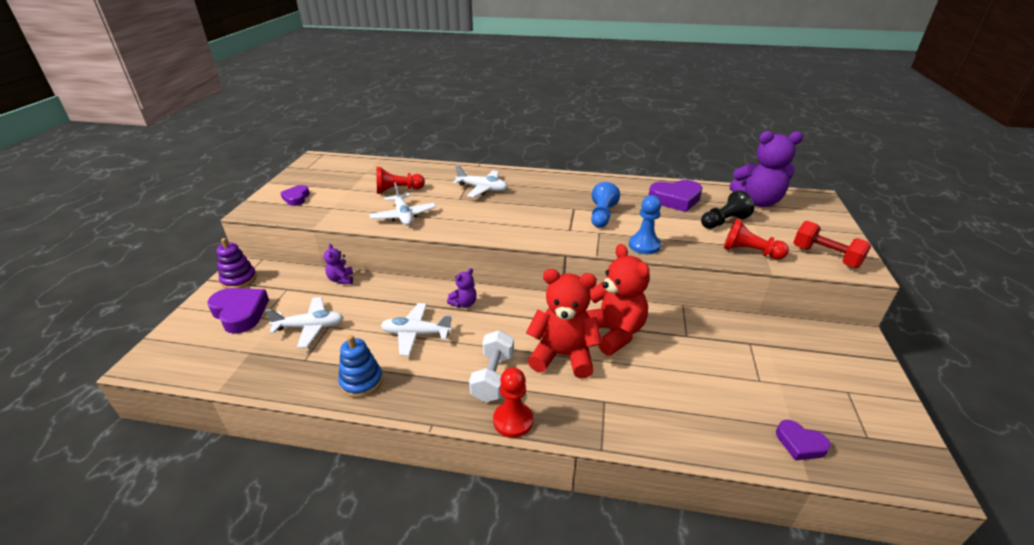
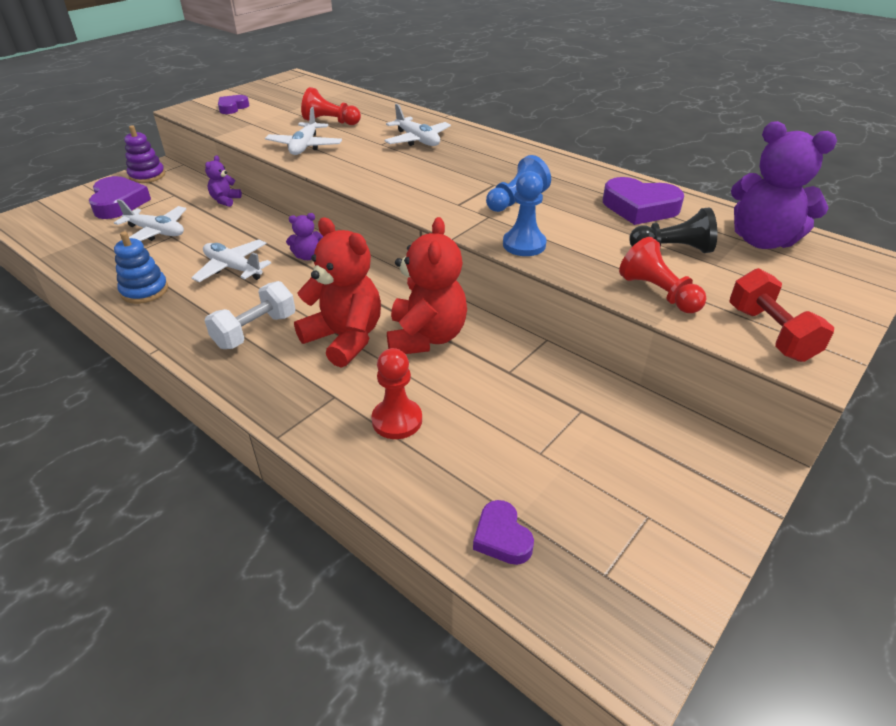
camera: 30 degrees right, 5 degrees up
red pawn [493,367,533,438] -> red pawn moved to [371,348,422,439]

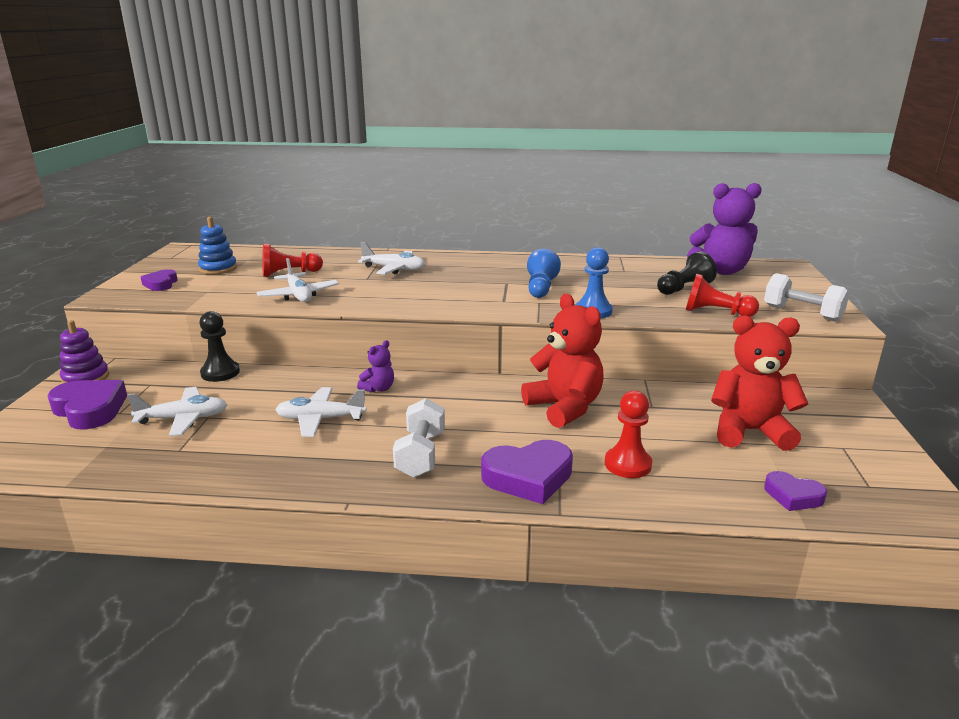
camera: 35 degrees left, 15 degrees down
blue stacking toy [114,232,168,304] -> blue stacking toy moved to [198,217,237,274]
purple teddy bear [205,156,242,207] -> black pawn [199,311,240,382]
red teddy bear [294,217,381,368] -> red teddy bear moved to [711,315,808,451]
purple heart [603,177,684,225] -> purple heart moved to [481,440,573,504]
red dumbbell [729,268,834,362] -> white dumbbell [764,273,849,322]

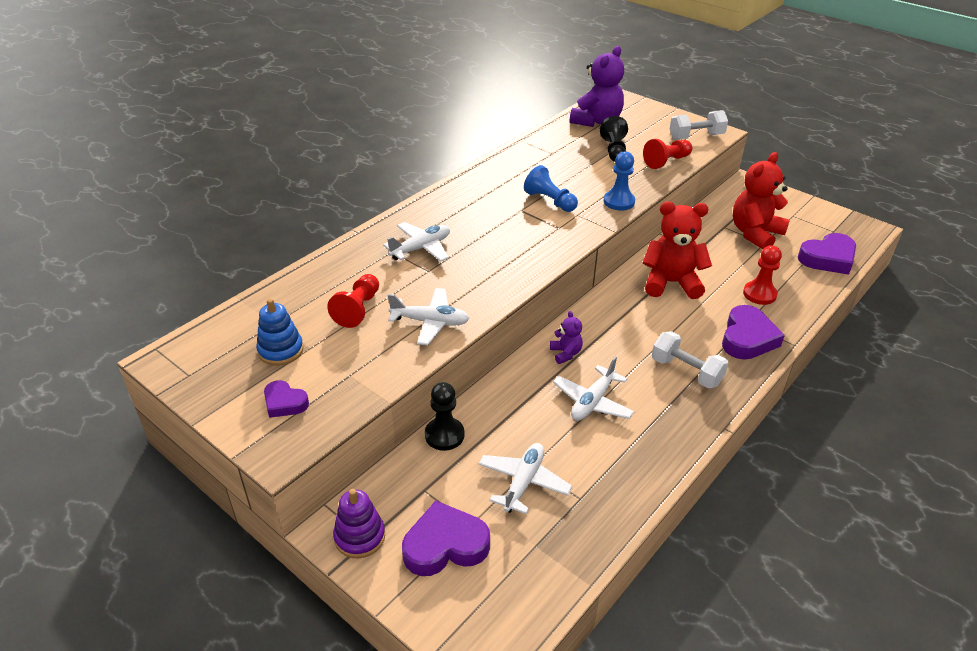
camera: 55 degrees left, 15 degrees up
purple heart [764,471,827,511] -> purple heart [798,233,856,275], size x1.71

